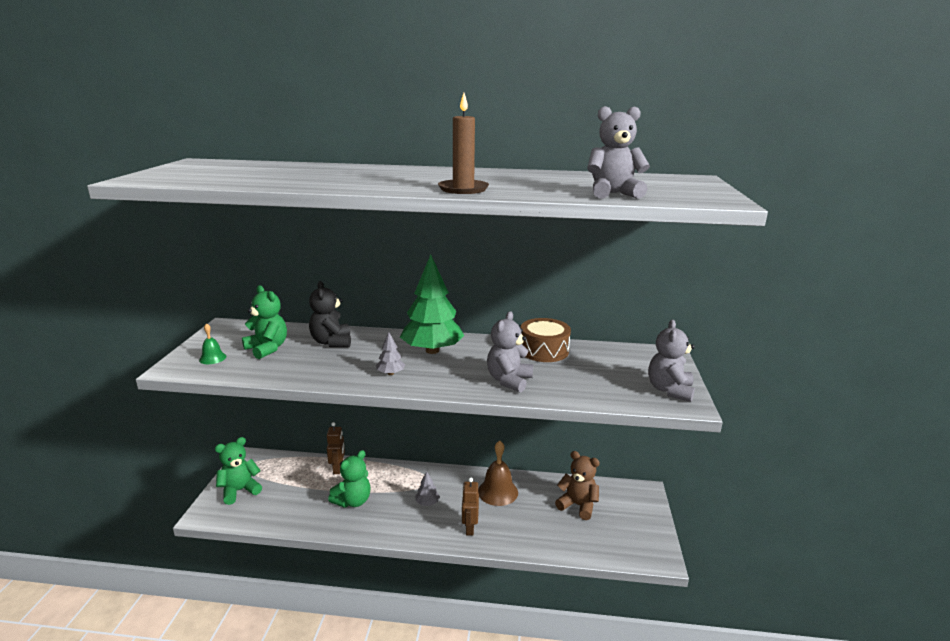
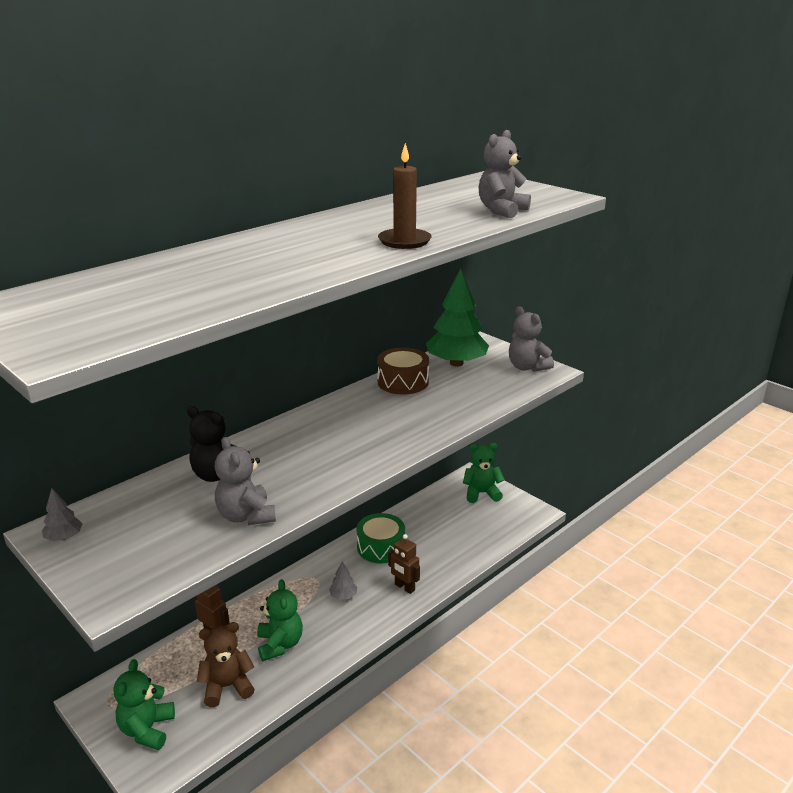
camera: 50 degrees left, 5 degrees up
green bell [199,323,226,364] -> none
green teddy bear [242,285,287,359] -> green teddy bear moved to [463,443,505,503]
grey tree [376,332,405,375] -> grey tree moved to [42,488,82,541]
green tree [400,255,465,354] -> green tree moved to [426,268,489,367]
brown bell [478,441,518,506] -> green drum [357,513,405,563]
grey teddy bear [487,311,533,393] -> grey teddy bear moved to [215,437,276,525]
brown teddy bear [555,451,600,520] -> brown teddy bear moved to [197,622,255,707]

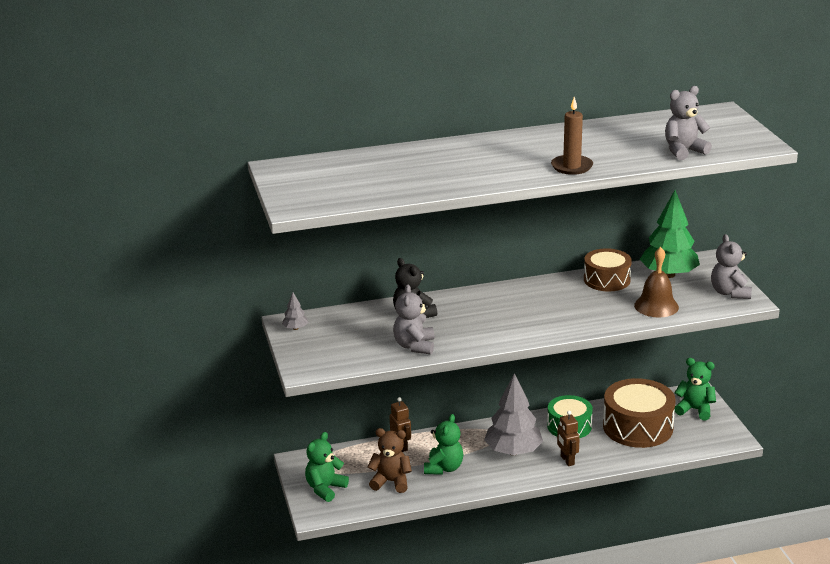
camera: 30 degrees right, 0 degrees up
grey tree [329,562,357,600] -> grey tree [484,373,543,455], size x2.35
none -> brown drum [603,378,676,448]
none -> brown bell [634,247,679,317]

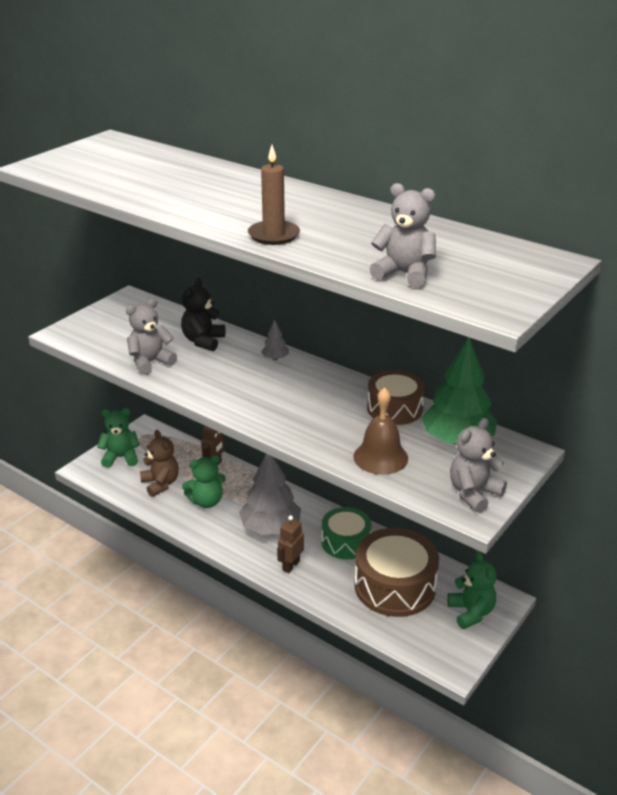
camera: 50 degrees right, 5 degrees up
grey tree [282,293,308,330] -> grey tree moved to [261,320,289,360]

